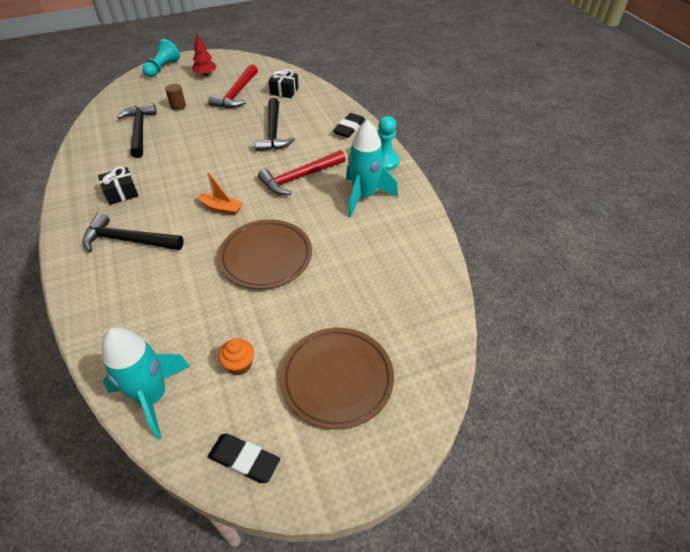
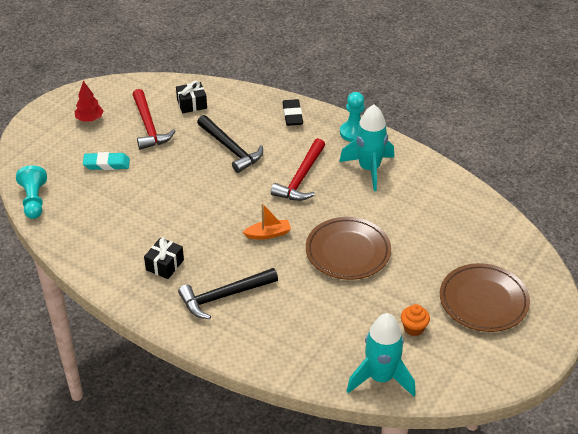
camera: 35 degrees left, 5 degrees down
black hammer [117,103,157,158] -> none
turquoise pawn [142,39,180,77] -> turquoise pawn moved to [16,165,47,219]
brown cylinder [165,84,186,110] -> turquoise eraser [83,152,130,170]
black eraser [208,433,280,483] -> none

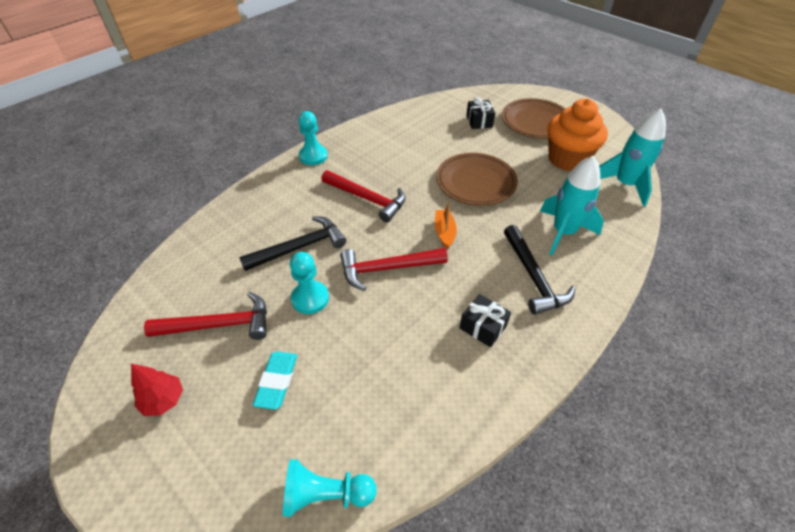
camera: 80 degrees left, 5 degrees up
black gift [176,81,207,113] -> black gift moved to [466,97,495,129]
black eraser [283,99,303,126] -> none
turquoise rocket [339,105,394,191] -> turquoise rocket moved to [540,156,604,256]
orange cupcake [401,304,430,336] -> orange cupcake [547,99,608,171], size x2.30
none -> turquoise pawn [290,252,329,314]
none -> red hammer [340,248,448,291]

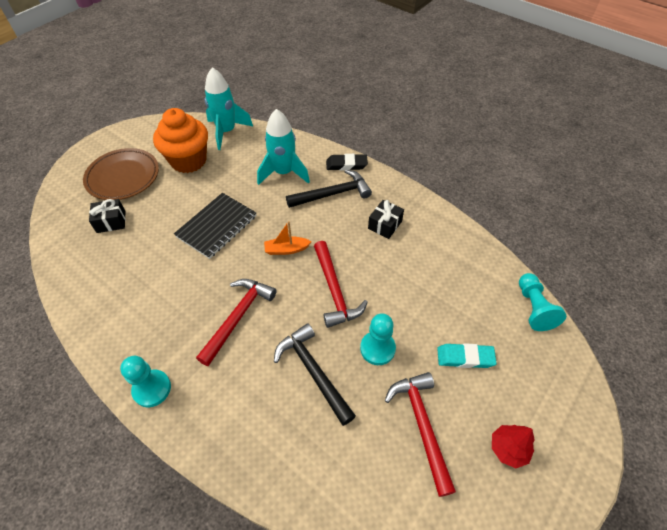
camera: 95 degrees left, 5 degrees up
brown plate [436,153,518,206] -> black notebook [174,193,256,259]
none -> black eraser [326,154,368,171]

